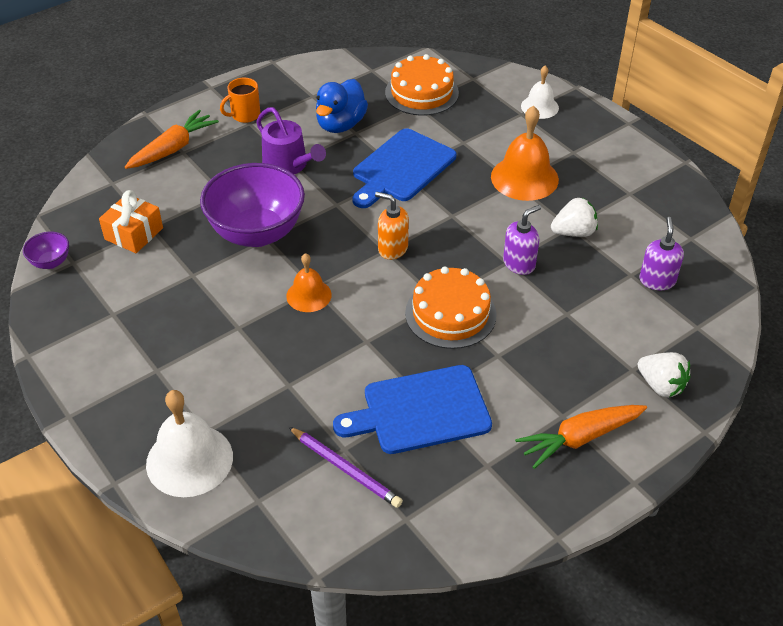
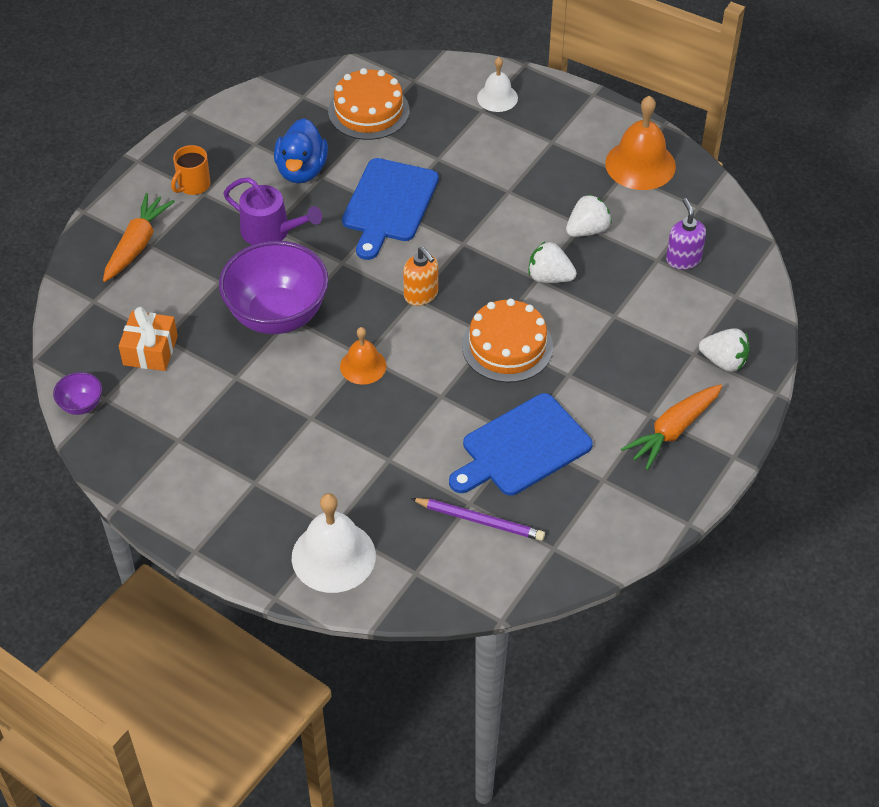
camera: 20 degrees left, 5 degrees up
orange soap dispenser [375,192,409,260] -> orange soap dispenser turned 135 degrees counterclockwise [403,247,438,306]
orange bell [491,106,559,201] -> orange bell moved to [605,96,676,190]
purple soap dispenser [503,205,541,275] -> white strawberry [528,241,577,283]

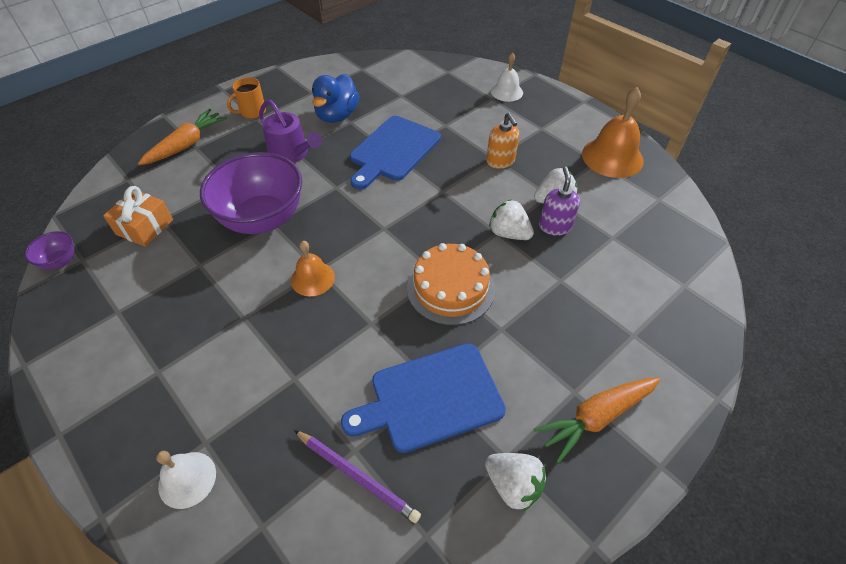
camera: 15 degrees right, 0 degrees up
white bell [292,493,376,593] -> white bell [156,451,216,509], size x0.60
orange cake [328,68,410,140] -> none
orange soap dispenser [403,247,438,306] -> orange soap dispenser moved to [486,113,519,169]
purple soap dispenser [666,198,706,269] -> purple soap dispenser moved to [539,167,580,236]
white strawberry [699,328,750,372] -> white strawberry moved to [485,453,546,512]

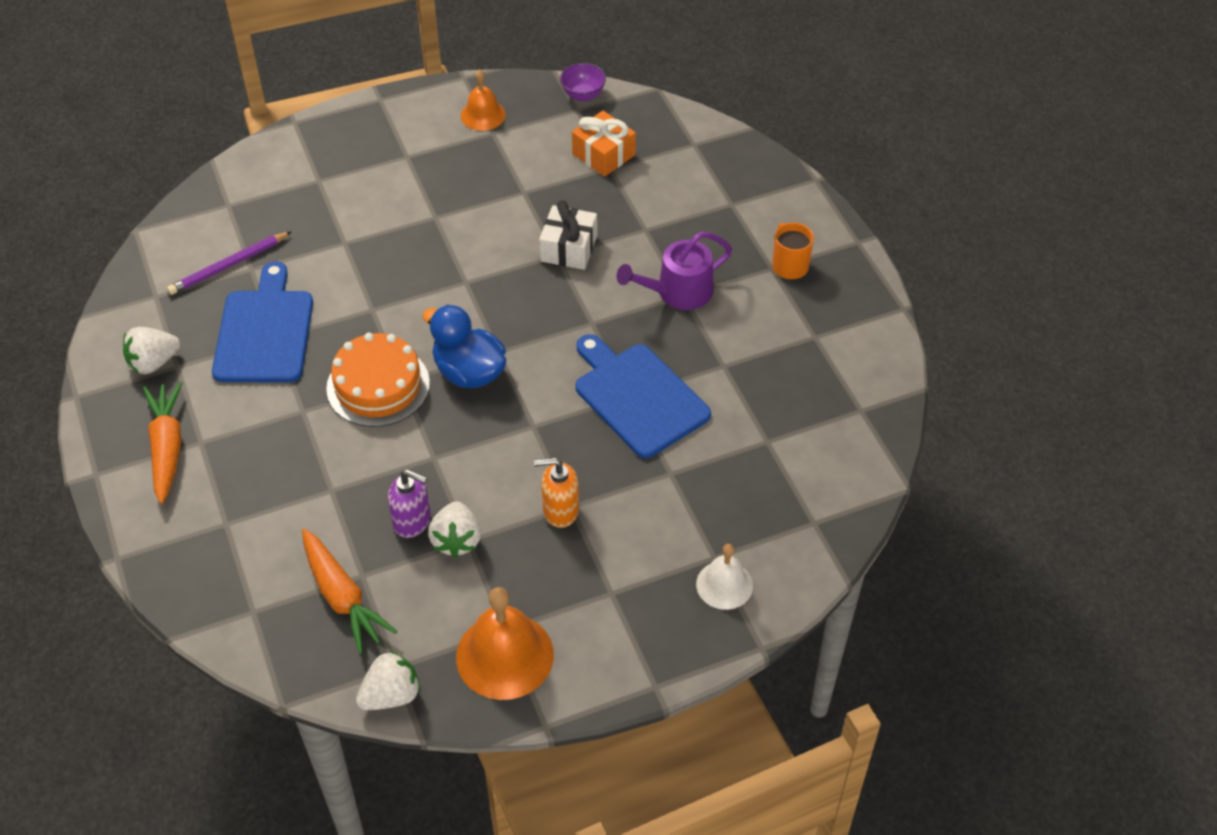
camera: 110 degrees right, 0 degrees up
orange carrot [138,109,227,165] -> orange carrot moved to [302,529,397,654]
white bell [156,451,216,509] -> none
purple bowl [200,152,302,234] -> white gift [539,200,597,270]
orange bell [291,241,335,296] -> orange bell moved to [461,69,506,131]
blue duck [312,74,360,123] -> blue duck moved to [422,305,507,388]
white strawberry [489,200,534,240] -> white strawberry moved to [356,651,421,710]

